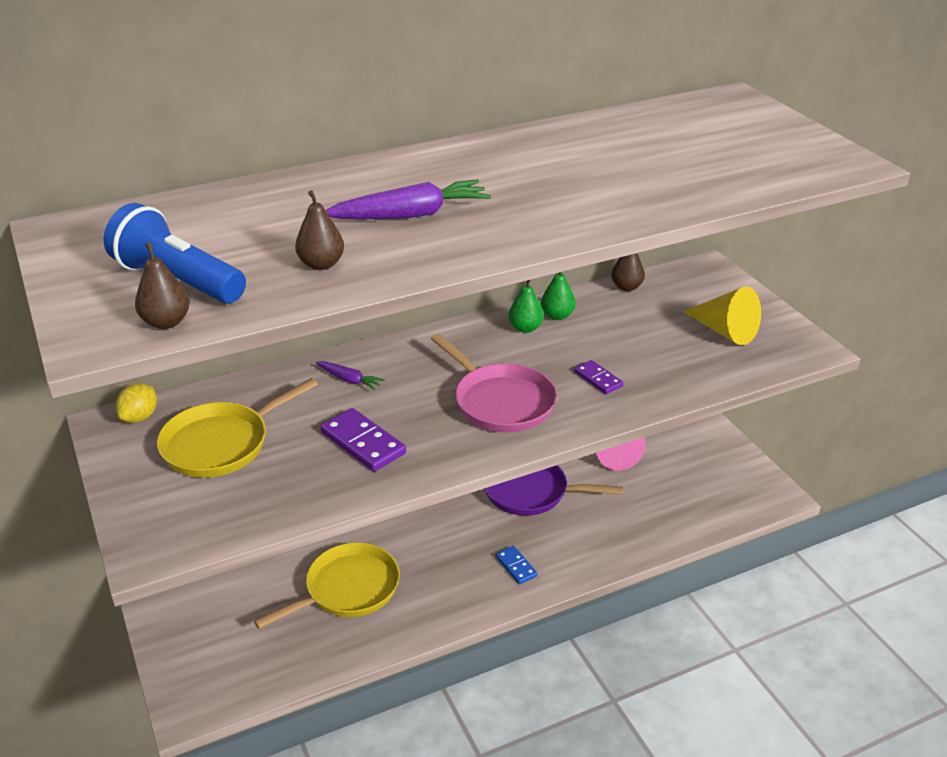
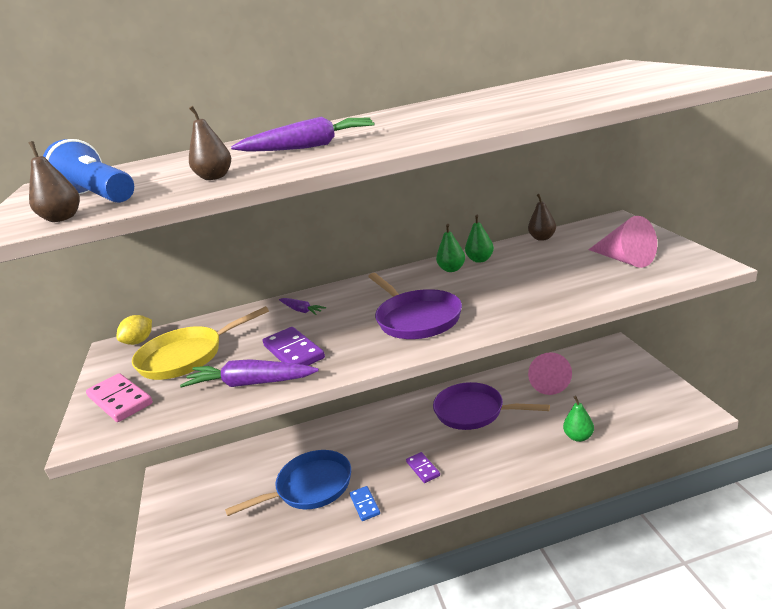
camera: 15 degrees right, 10 degrees down
yellow pan [254,542,400,629] -> blue pan [225,450,351,516]
pink pan [431,334,557,433] -> purple pan [368,273,462,339]
blue domino [496,546,538,584] -> blue domino moved to [350,486,380,521]
purple domino [574,360,623,394] -> purple domino moved to [406,452,440,483]
yellow cone [683,287,761,345] -> pink cone [588,216,657,268]
none -> pink domino [86,373,153,422]
none -> purple carrot [180,359,319,387]
none -> green pear [563,396,594,442]

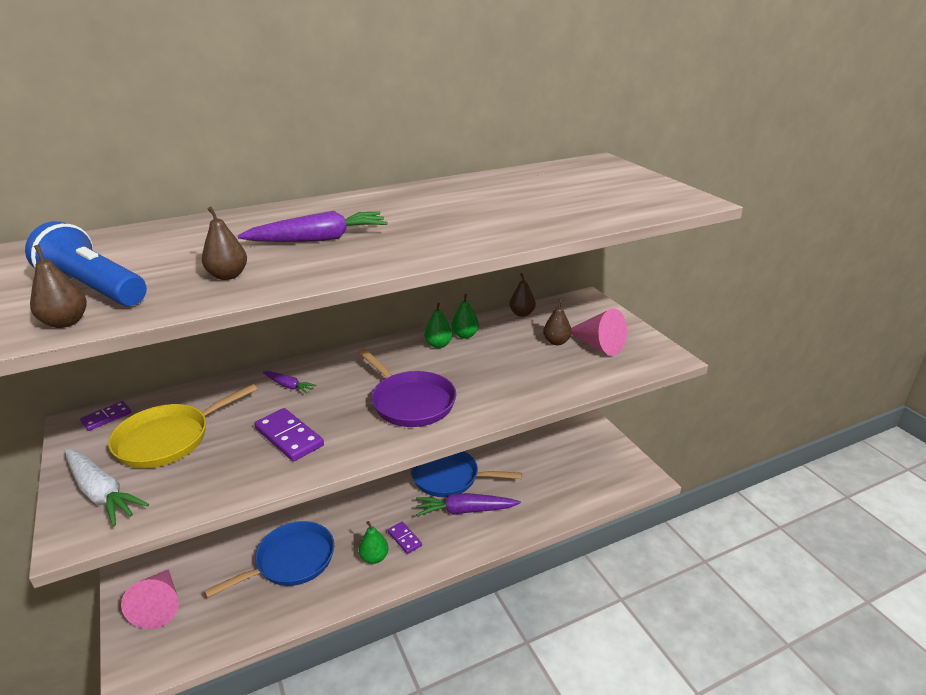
camera: 15 degrees left, 5 degrees up
pink domino [86,373,153,422] -> white carrot [64,449,149,526]
yellow lemon [116,315,152,345] -> purple domino [80,401,131,431]
purple carrot [180,359,319,387] -> purple carrot moved to [416,493,521,516]
blue domino [350,486,380,521] -> none
purple pan [433,382,550,430] -> blue pan [411,451,522,497]
pink cone [528,352,572,395] -> pink cone moved to [121,569,179,629]
green pear [563,396,594,442] -> green pear moved to [359,521,389,564]
none -> brown pear [543,299,572,345]

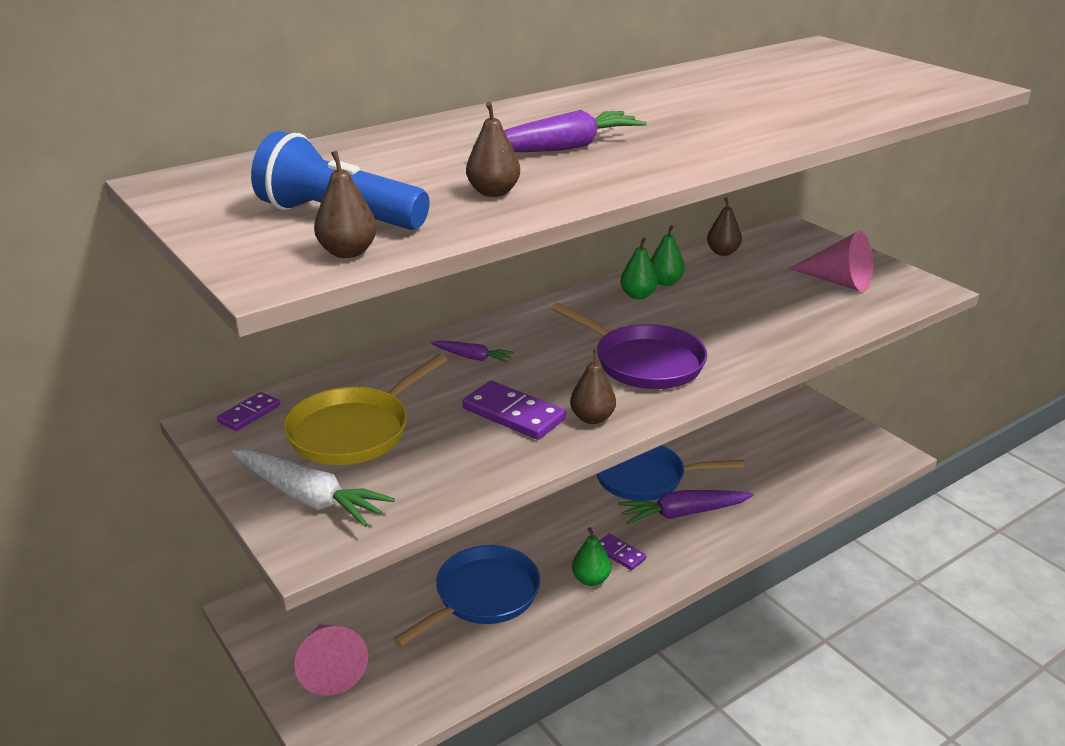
camera: 10 degrees left, 0 degrees up
brown pear [543,299,572,345] -> brown pear moved to [570,349,616,424]

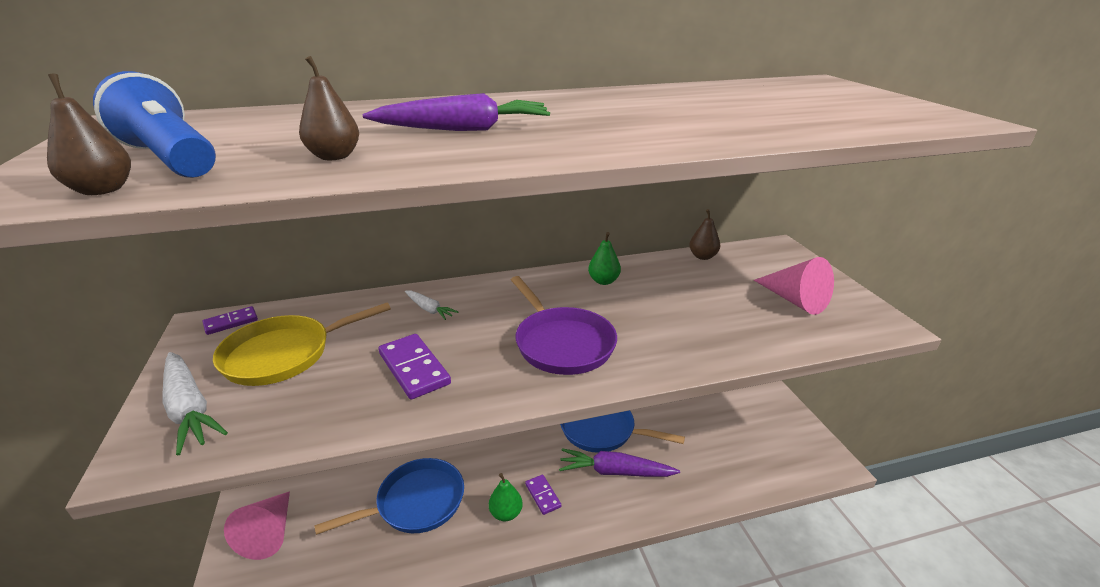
camera: 20 degrees right, 0 degrees up
purple carrot [431,340,514,363] -> white carrot [405,290,458,320]
brown pear [570,349,616,424] -> none
green pear [651,225,685,286] -> none

